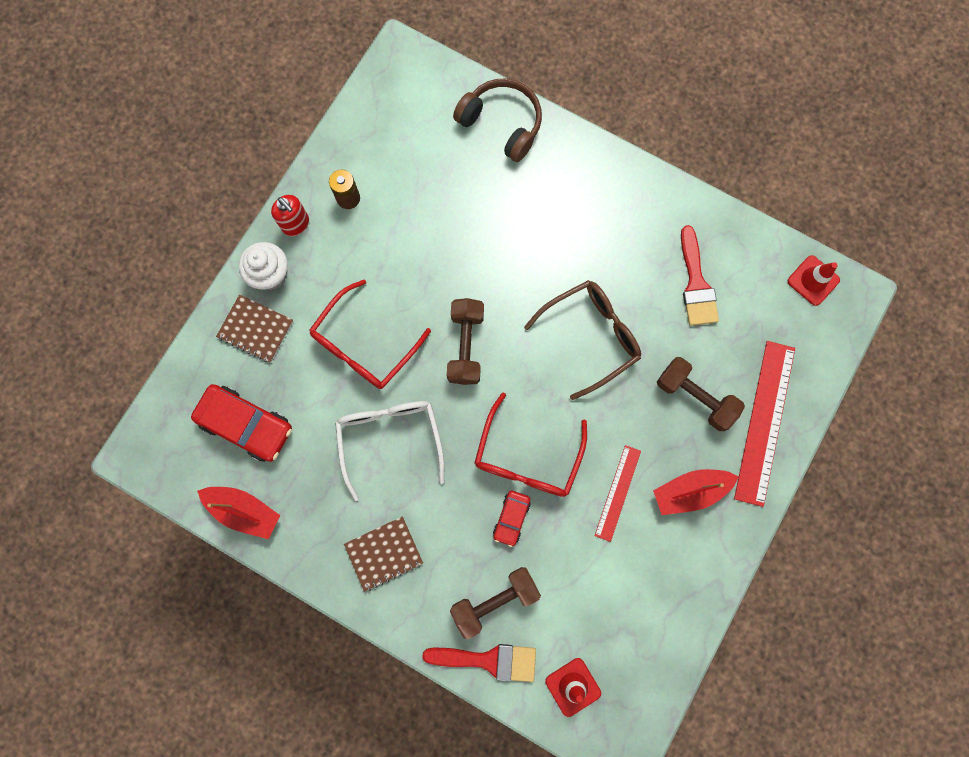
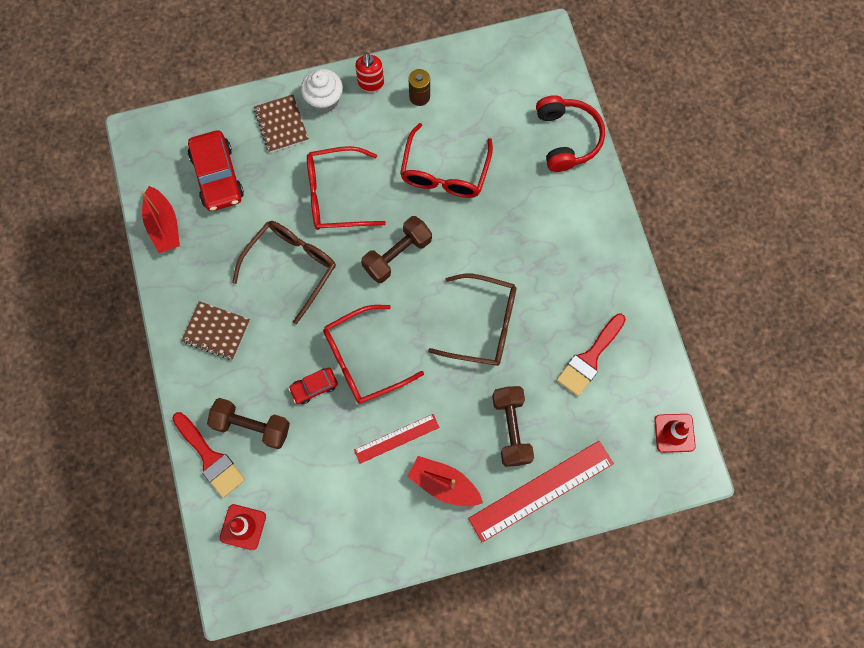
camera: 45 degrees right, 5 degrees down
white glasses [335,401,444,501] -> brown glasses [232,221,336,324]
brown headphones [453,79,542,162] -> red headphones [536,95,605,172]
none -> red glasses [400,123,493,198]

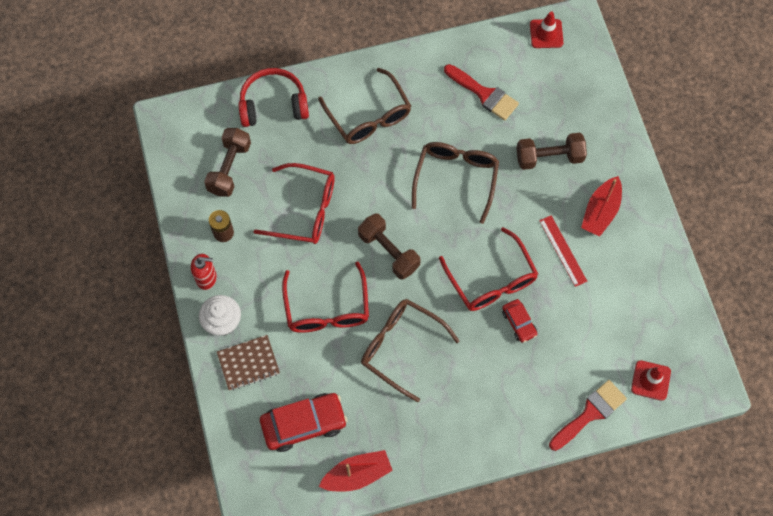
camera: 90 degrees left, 5 degrees down
brown notebook [181,301,250,360] -> none
brown dumbbell [207,398,290,449] -> brown dumbbell moved to [204,128,251,197]
red ruler [468,441,614,542] -> none
none -> brown glasses [318,68,411,144]

